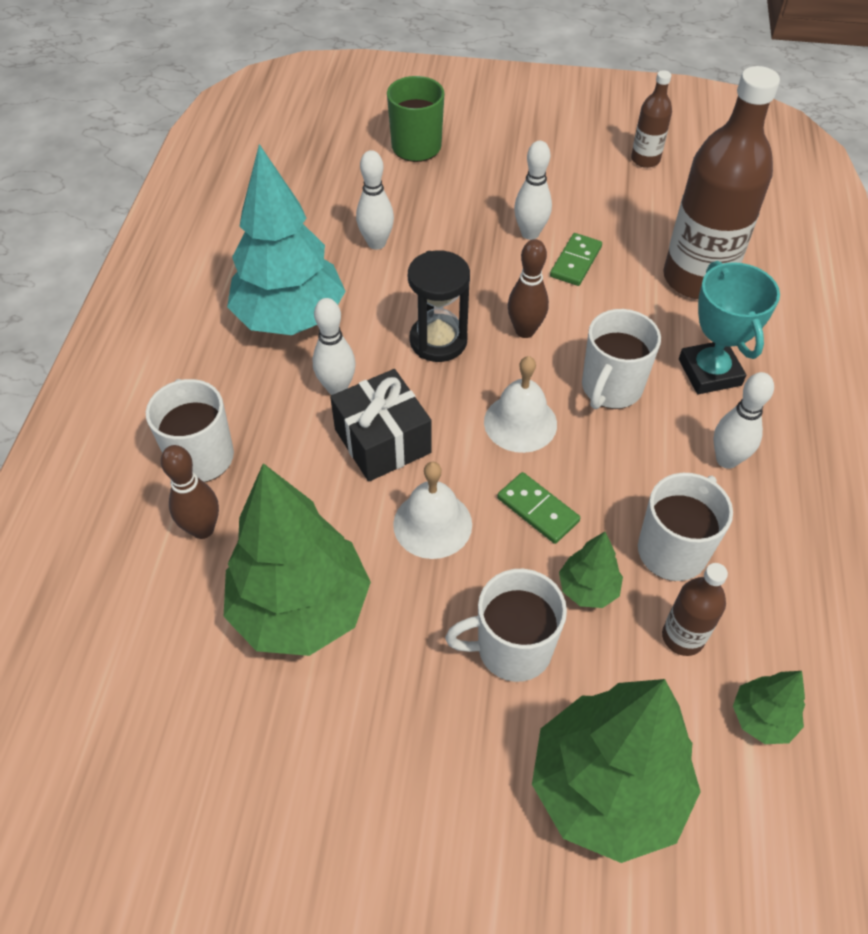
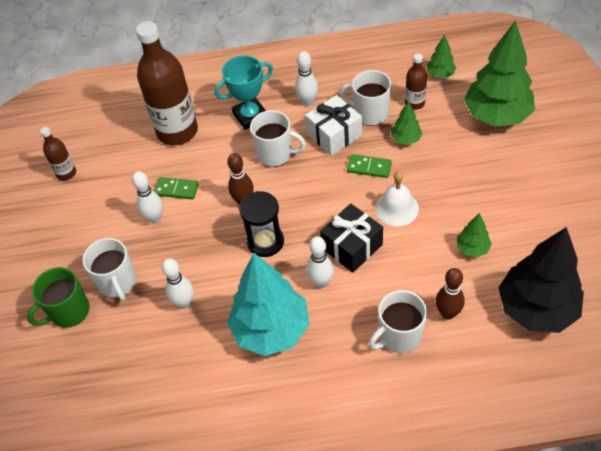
camera: 100 degrees left, 0 degrees up
green tree [224,463,371,656] -> green tree [457,213,492,257], size x0.45
white mug [445,569,567,682] -> white mug moved to [83,238,136,301]
white bell [484,356,557,453] -> none
green domino [497,472,580,544] -> green domino turned 75 degrees clockwise [347,154,392,178]
none -> white gift [305,95,362,156]
none -> black tree [498,227,584,333]

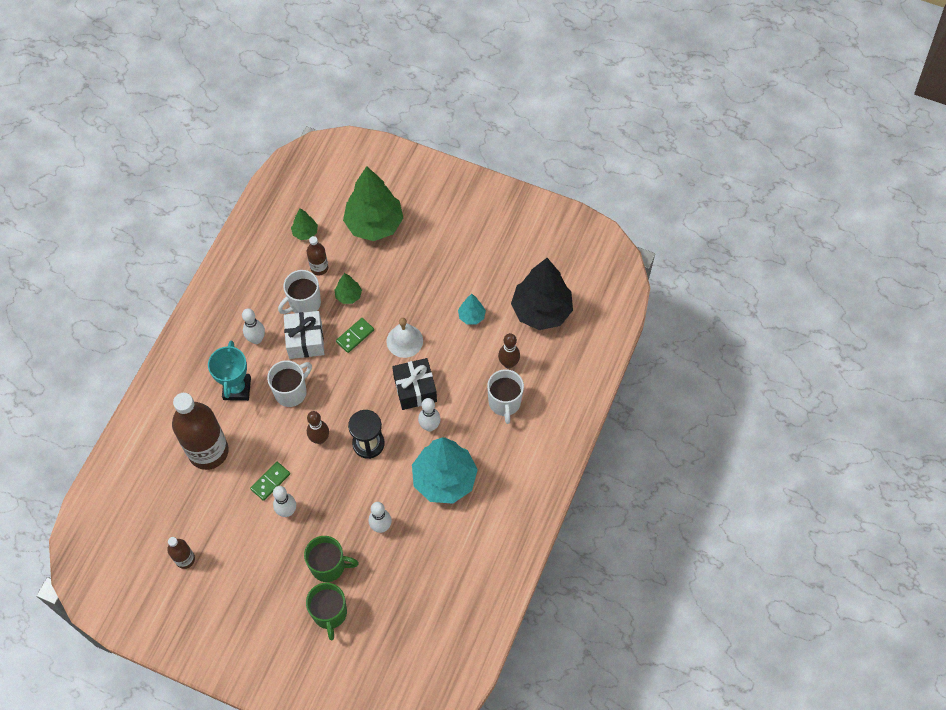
camera: 65 degrees left, 10 degrees up
white mug [83,238,136,301] -> green mug [304,536,359,582]
green tree [457,213,492,257] -> turquoise tree [458,294,486,325]

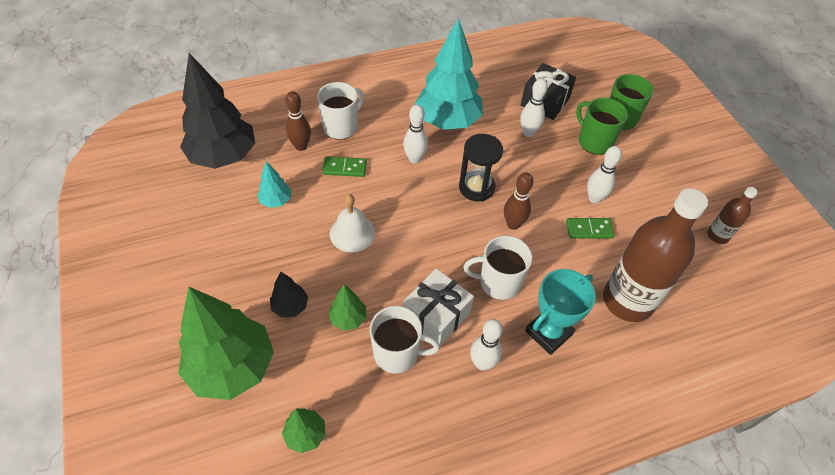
camera: 135 degrees left, 10 degrees down
brown bottle [307,236,328,275] -> none
green domino [336,318,374,353] -> green domino moved to [322,156,367,177]
black gift [392,358,437,410] -> black gift moved to [521,63,576,120]
none -> black tree [270,271,308,318]

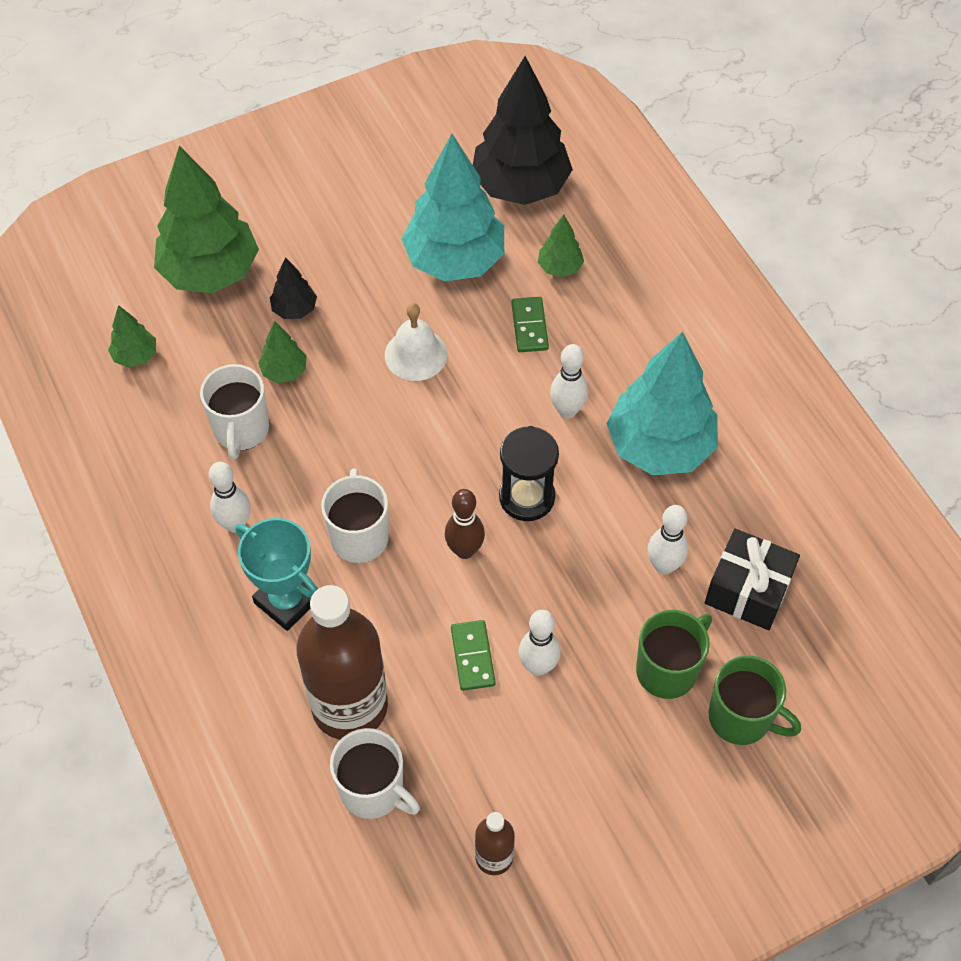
camera: 85 degrees right, 5 degrees up
turquoise tree [257,161,291,208] -> turquoise tree [401,134,504,282], size x2.22
brown bowling pin [285,91,311,151] -> green tree [538,215,584,277]
white mug [317,82,364,140] -> white mug moved to [330,728,420,819]
white gift [403,268,474,346] -> none

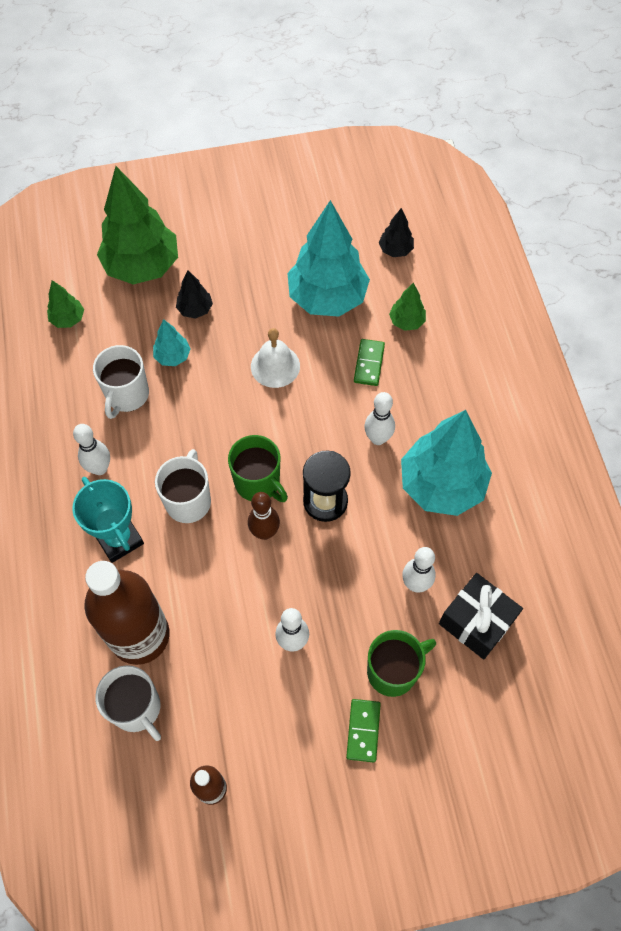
camera: 15 degrees right, 5 degrees up
green tree [258,321,307,383] -> turquoise tree [153,319,191,366]
green domino [451,620,496,691] -> green domino moved to [346,699,381,763]
black tree [473,56,573,205] -> black tree [379,208,414,257], size x0.45
green mug [709,655,801,745] -> green mug moved to [228,435,288,502]

